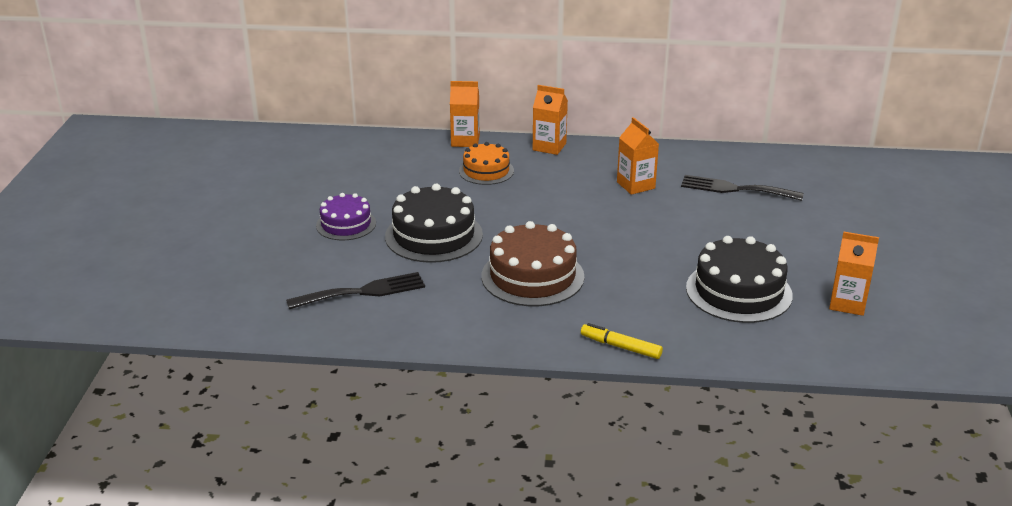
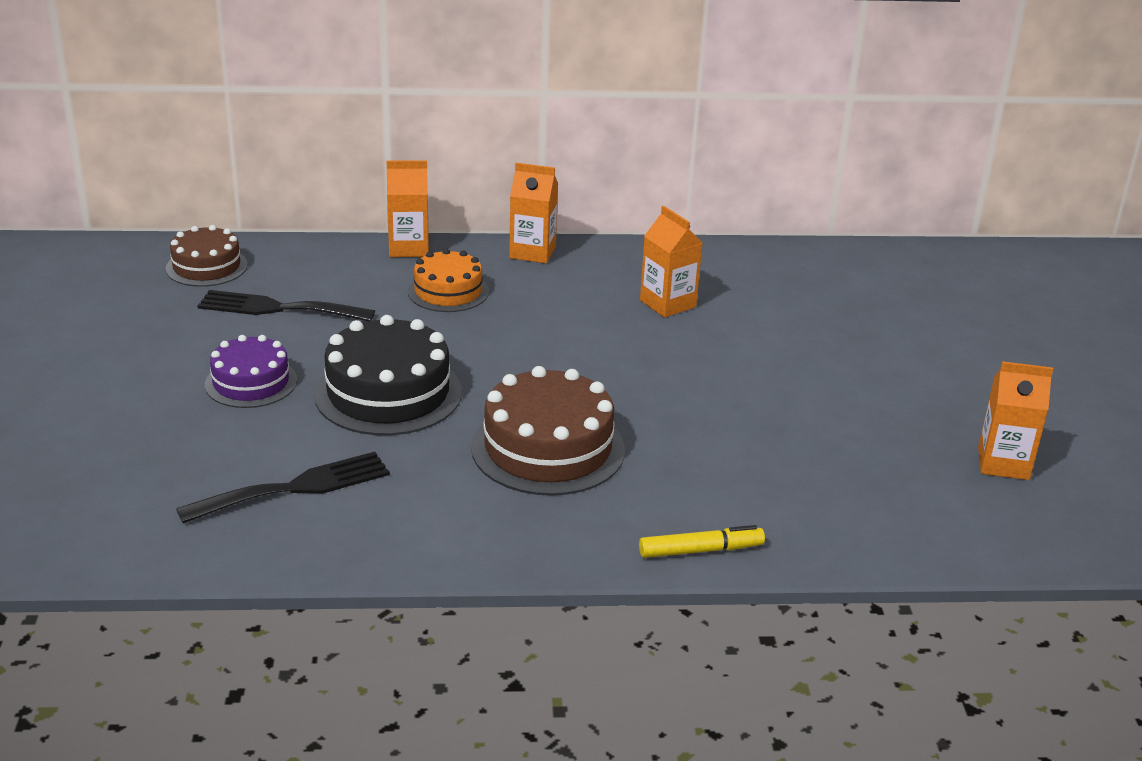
camera: 10 degrees left, 0 degrees up
yellow marker [581,323,663,359] -> yellow marker turned 150 degrees clockwise [639,525,765,558]
black fork [681,175,804,201] -> black fork moved to [198,290,375,321]
black cake [686,236,793,323] -> none
none -> brown cake [166,225,248,287]

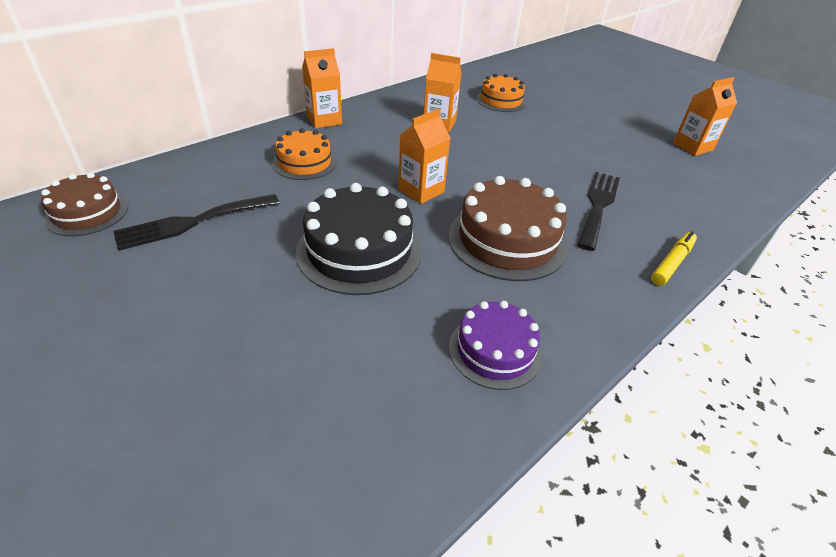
camera: 40 degrees left, 10 degrees up
black fork [176,452,390,523] -> black fork moved to [577,172,620,251]
purple cake [205,335,297,408] -> purple cake moved to [449,301,542,390]
orange carton [387,160,429,257] -> orange carton moved to [398,109,451,204]
none -> orange cake [476,74,526,112]

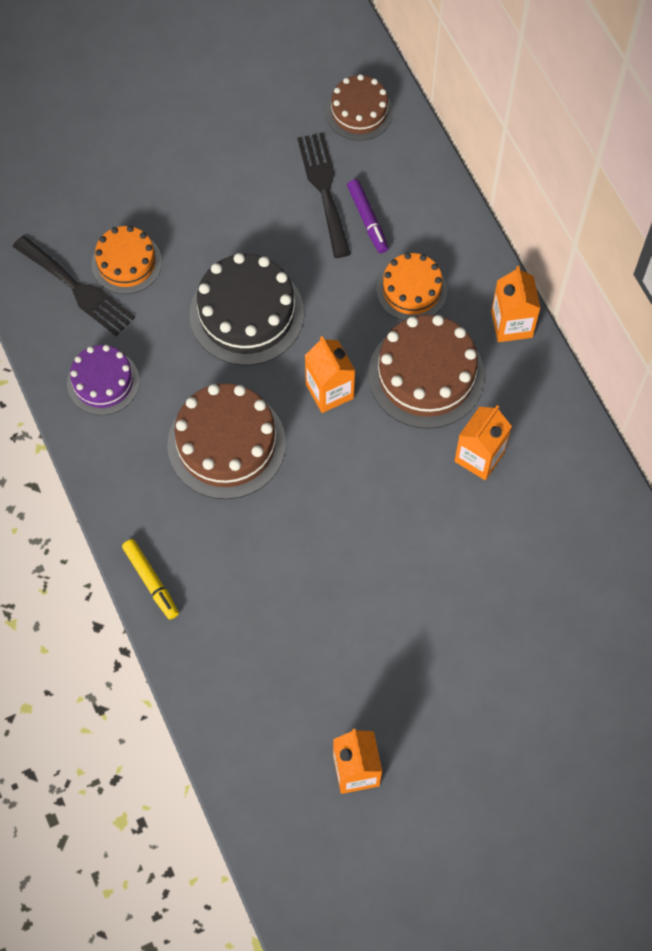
camera: 110 degrees right, 25 degrees up
orange cake [476,74,526,112] -> orange cake moved to [92,226,162,294]
black fork [577,172,620,251] -> black fork moved to [12,235,135,336]
none -> purple marker [347,179,388,253]
none -> brown cake [368,315,485,429]

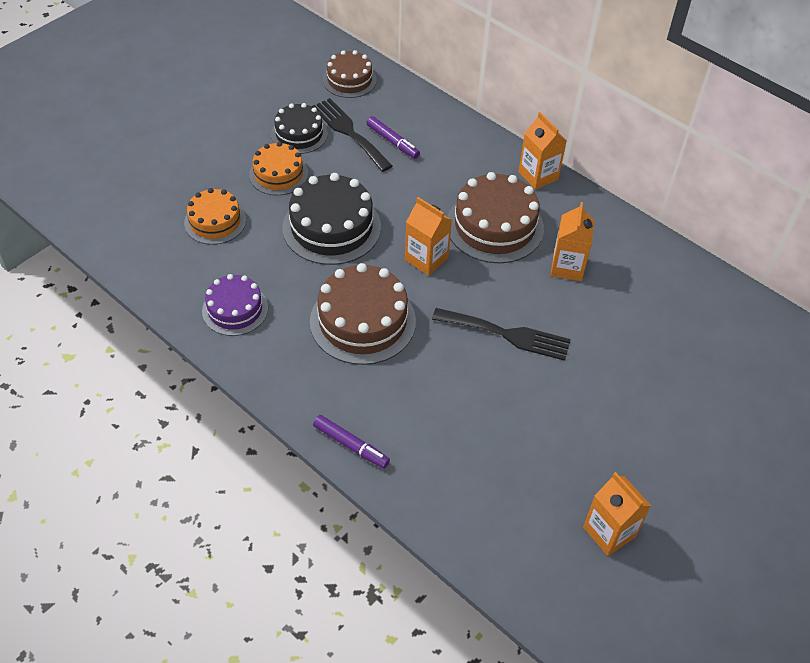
camera: 25 degrees left, 15 degrees down
black fork [12,235,135,336] -> black fork moved to [432,308,571,361]
yellow marker [122,539,179,620] -> purple marker [313,415,390,469]
orange cake [376,253,447,321] -> orange cake moved to [249,142,308,196]
none -> black cake [271,103,328,154]

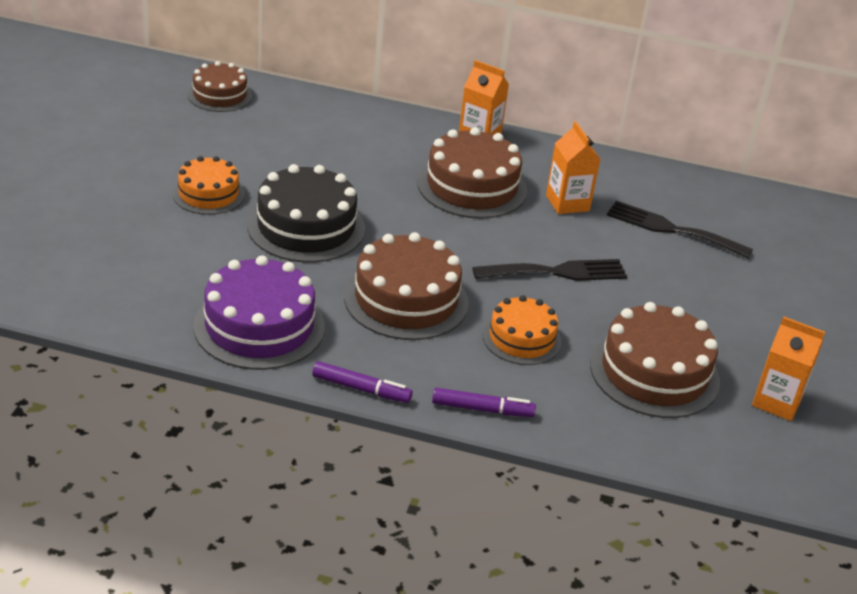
camera: 30 degrees left, 15 degrees down
orange cake [184,188,246,245] -> orange cake moved to [482,295,562,365]
purple cake [202,274,268,336] -> purple cake [193,256,325,370], size x1.61
black cake [271,103,328,154] -> none
black fork [312,98,393,172] -> black fork moved to [607,201,753,259]
purple marker [367,116,420,159] -> purple marker moved to [312,361,413,403]
orange carton [405,197,452,276] -> none
none -> brown cake [590,302,720,418]

